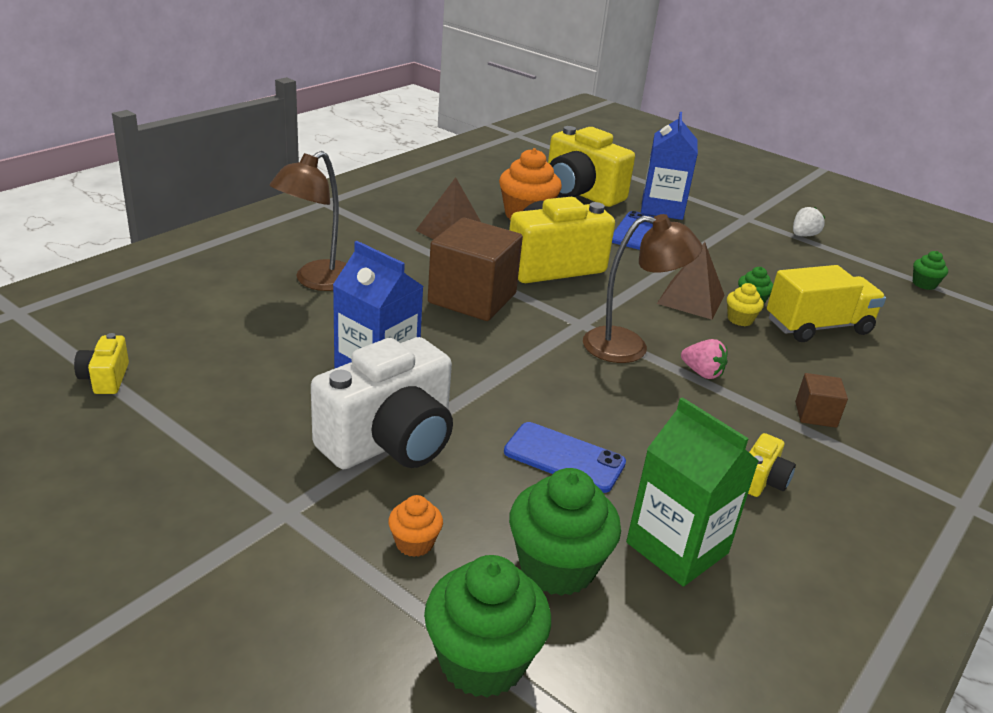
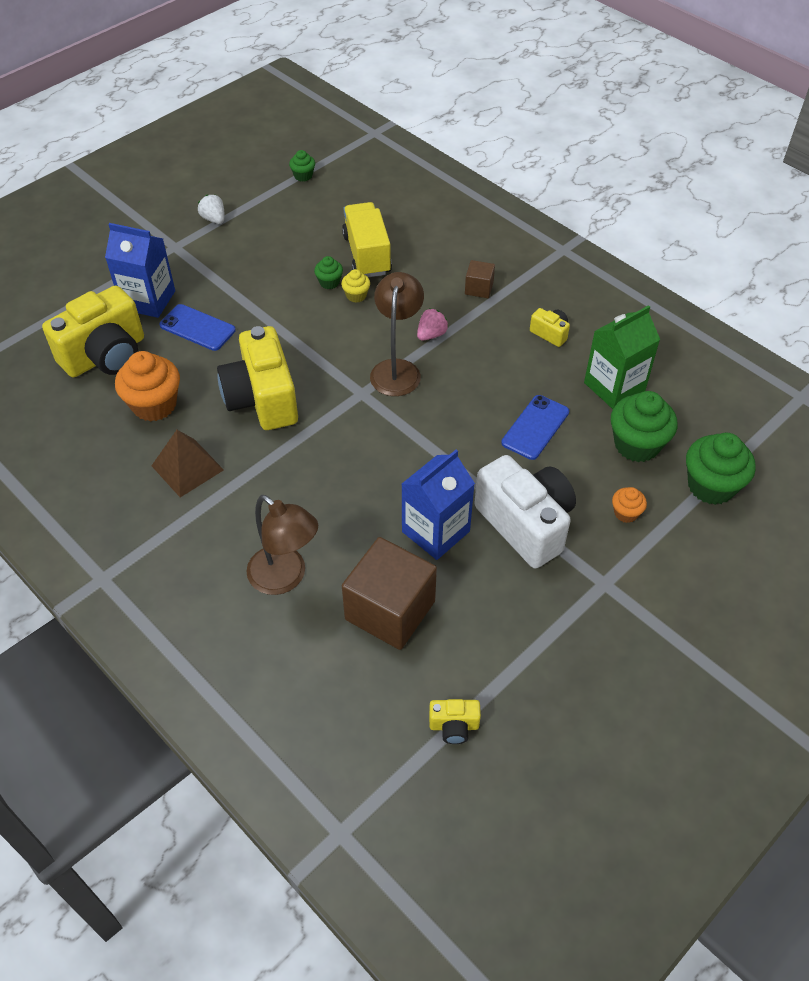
camera: 80 degrees left, 20 degrees up
brown cube [428,218,523,321] -> brown cube moved to [342,537,437,650]
brown pyramid [657,242,725,320] -> none

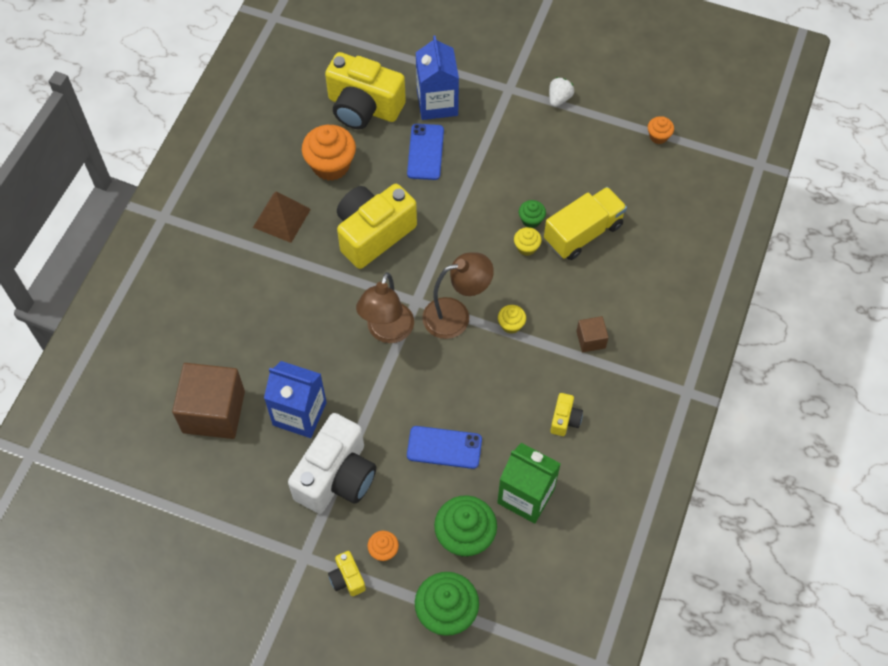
camera: 65 degrees right, 10 degrees up
brown lamp [247,495,318,595] -> brown lamp moved to [356,272,414,343]
green cupcake [289,150,315,182] -> orange cupcake [648,116,674,144]
pink strawberry [417,308,448,341] -> yellow cupcake [498,305,526,334]
yellow camera [429,699,481,744] -> yellow camera moved to [328,551,366,596]

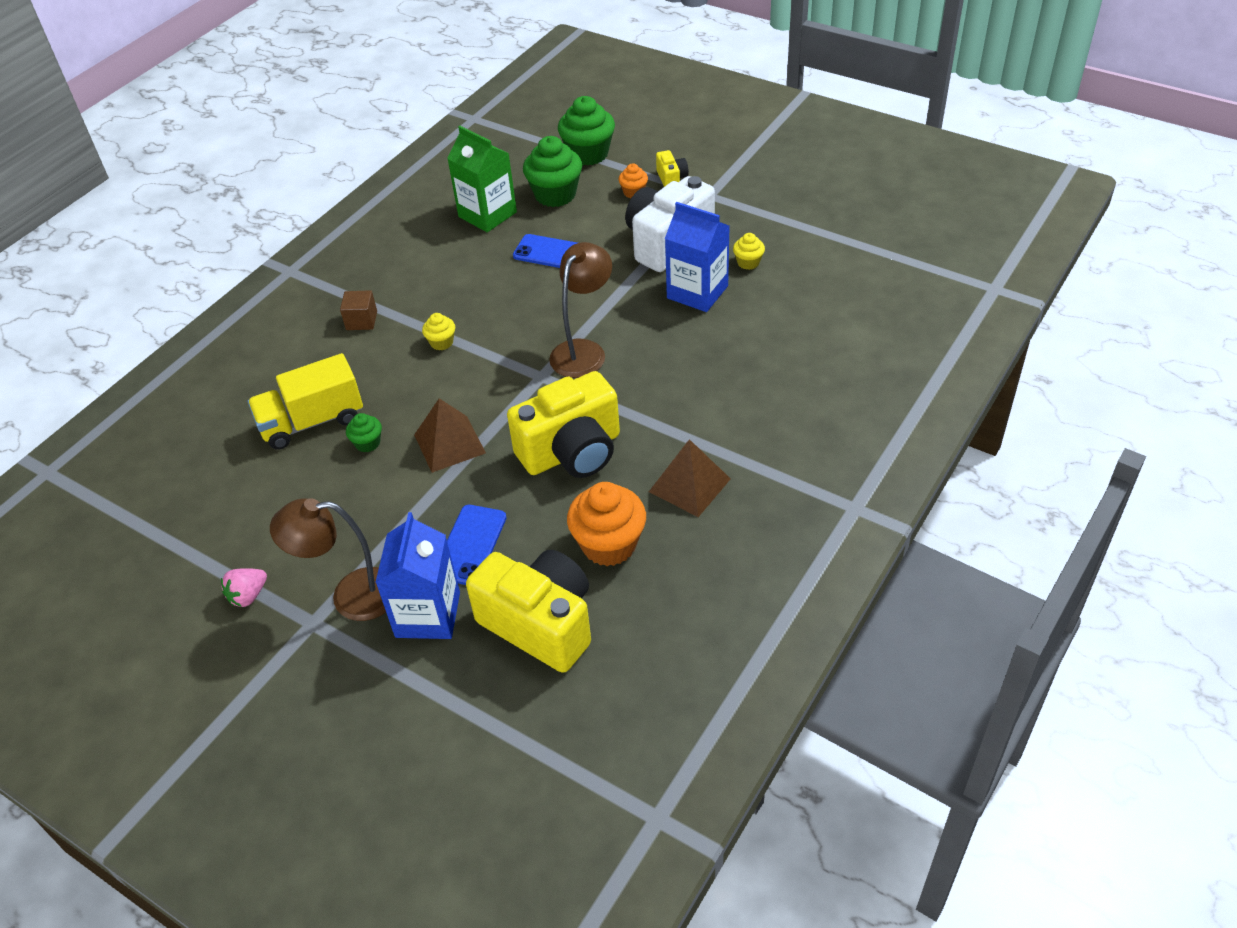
camera: 165 degrees left, 15 degrees down
brown cube [172,363,245,439] -> none
brown lamp [422,252,494,339] -> brown lamp moved to [270,498,386,621]
yellow cupcake [514,227,542,256] -> yellow cupcake moved to [733,233,765,270]
white strawberry [549,77,574,107] -> pink strawberry [221,568,267,607]
yellow camera [550,393,583,436] -> none
orange cupcake [648,116,674,144] -> none
none -> brown pyramid [414,398,486,473]

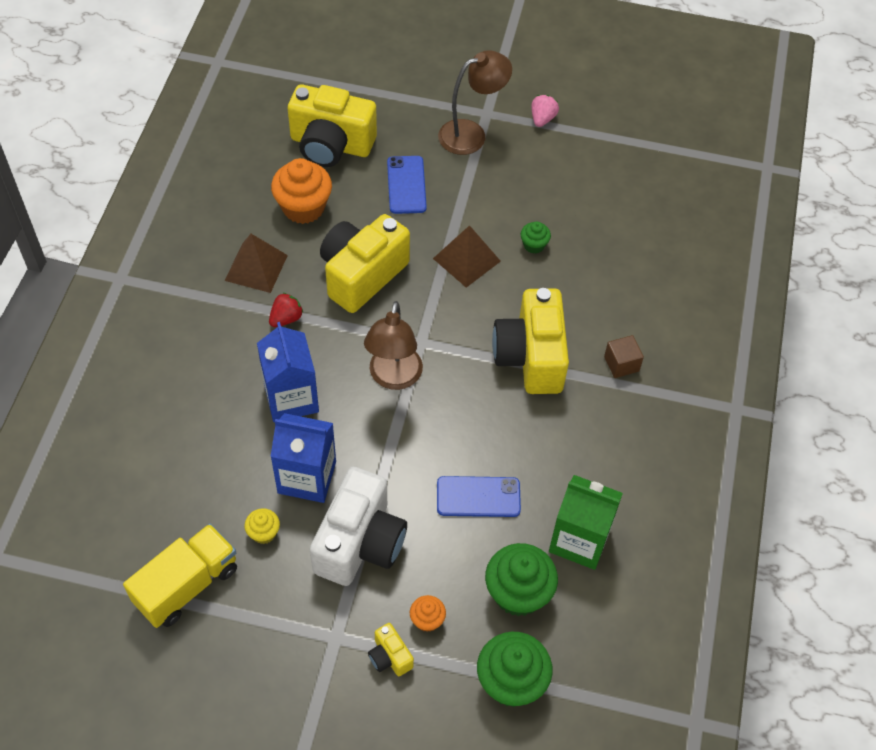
camera: 155 degrees right, 10 degrees up
yellow truck [248,353,363,450] -> yellow truck moved to [123,524,237,628]
blue carton [375,512,460,639] -> blue carton moved to [257,322,319,422]
yellow cupcake [422,313,455,350] -> yellow camera [492,288,569,394]
none -> red strawberry [269,293,303,327]

